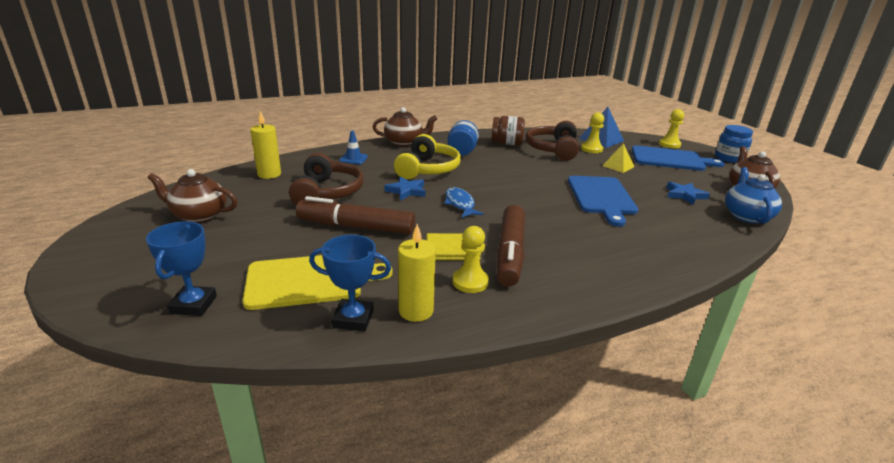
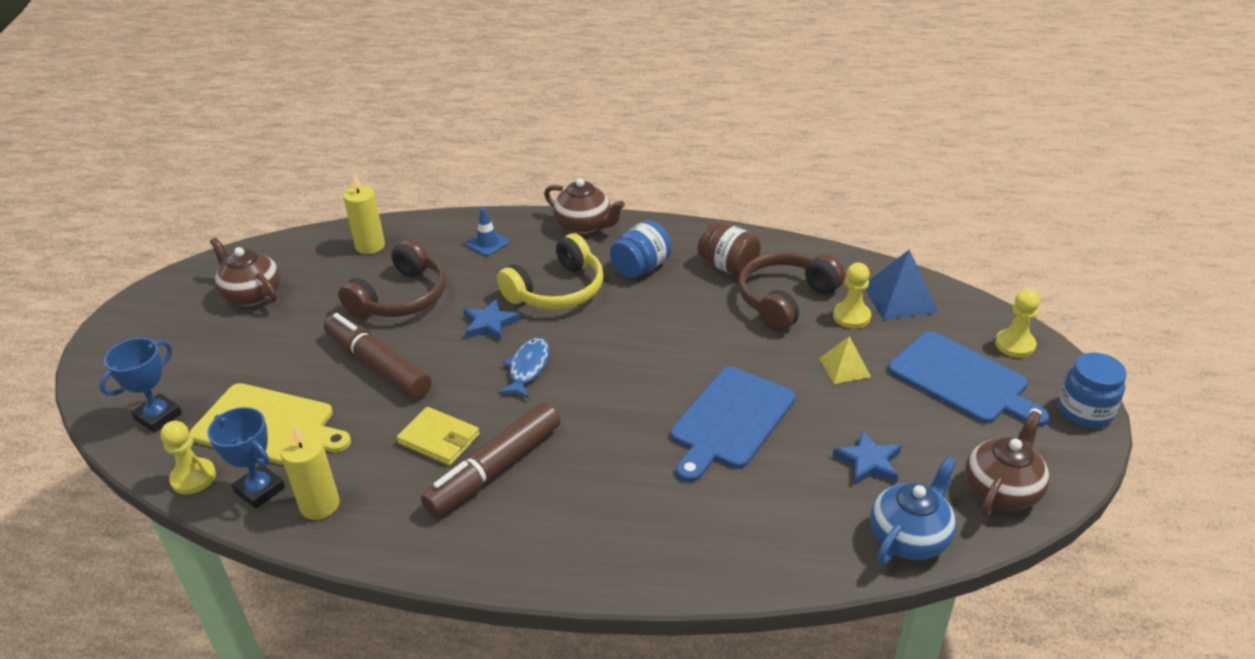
camera: 35 degrees right, 10 degrees up
yellow pawn [452,226,489,293] -> yellow pawn moved to [160,421,216,494]

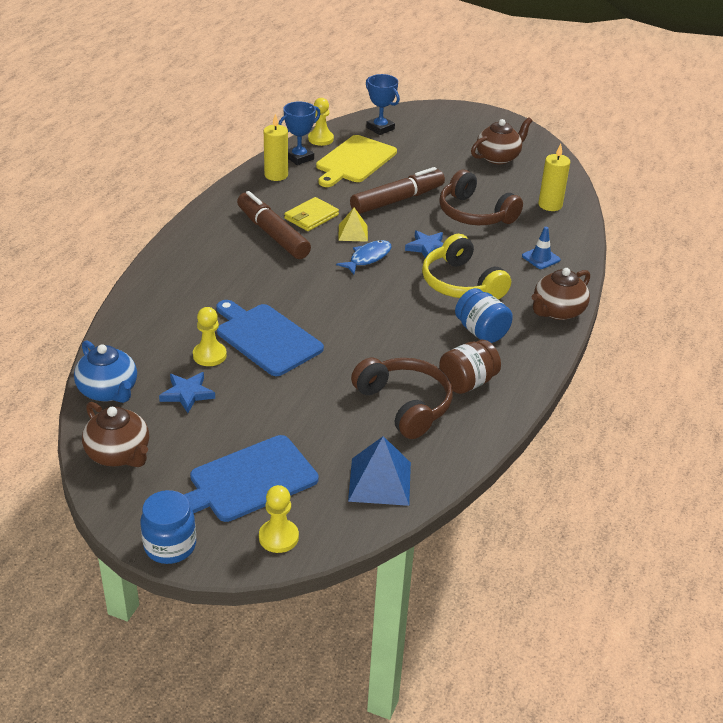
camera: 100 degrees right, 0 degrees up
blue fish [498,338,550,398] -> blue fish turned 75 degrees counterclockwise [336,240,391,274]
yellow pyramid [819,336,871,384] -> yellow pyramid moved to [338,208,368,242]
yellow pawn [833,262,871,329] -> yellow pawn moved to [193,307,227,366]

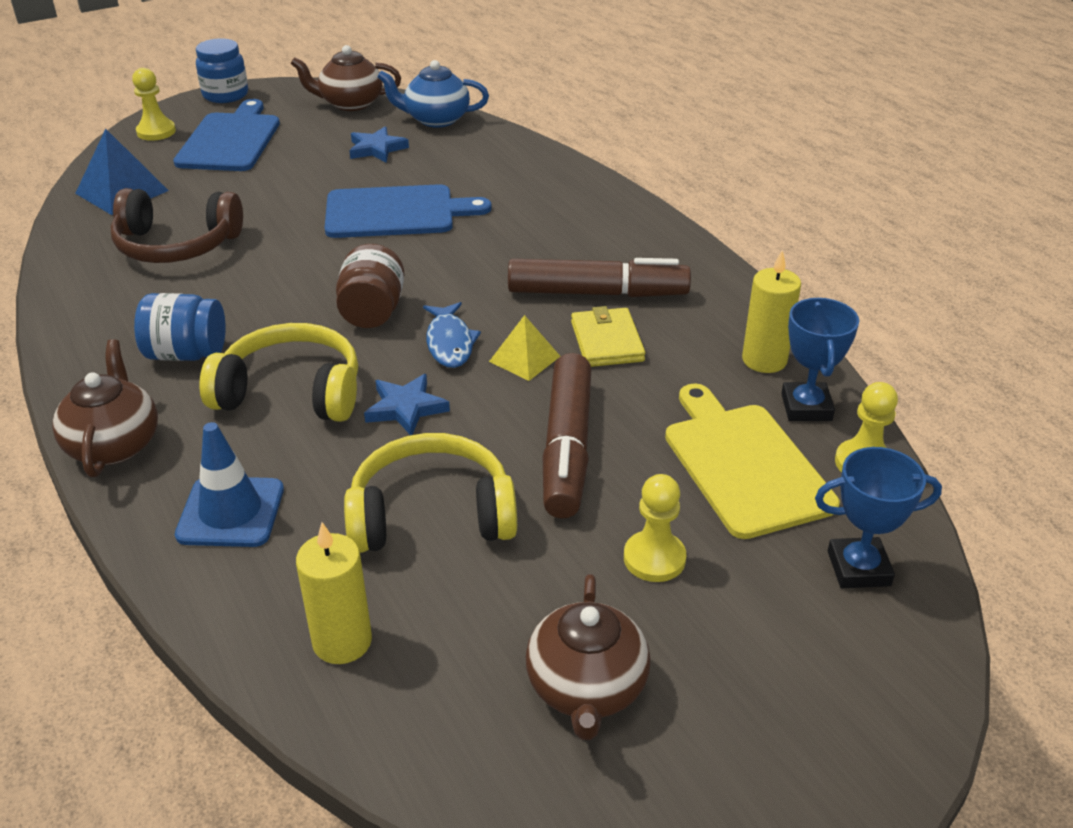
camera: 130 degrees right, 0 degrees up
yellow pawn [193,307,227,366] -> yellow pawn moved to [624,474,686,582]
brown headphones [439,170,523,225] -> yellow headphones [344,433,517,553]
brown jar [439,340,501,394] -> brown jar moved to [336,244,404,328]
blue traffic cone [522,227,561,269] -> blue traffic cone [175,422,284,547], size x1.53

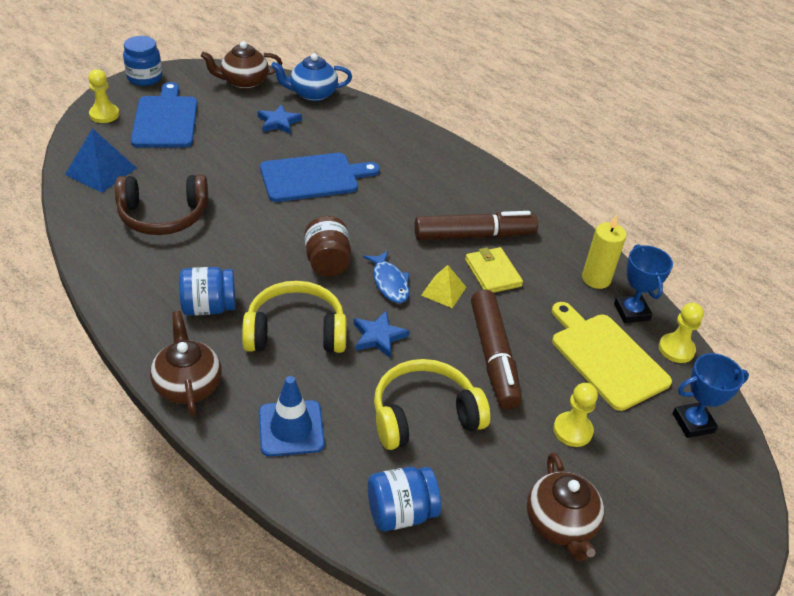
camera: 15 degrees left, 5 degrees up
yellow candle [296,522,372,664] -> blue jar [368,467,441,531]

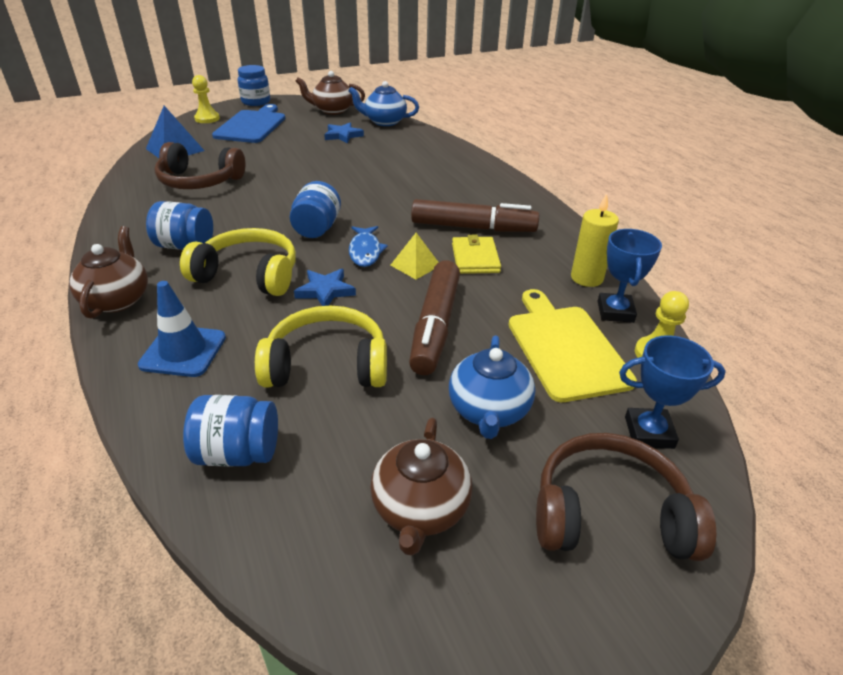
camera: 20 degrees right, 5 degrees down
blue cutting board [260,153,380,202] -> none
brown jar [304,216,351,276] -> blue jar [290,181,341,238]
yellow pawn [553,383,598,447] -> blue teapot [449,335,536,439]
none -> brown headphones [536,433,716,561]

